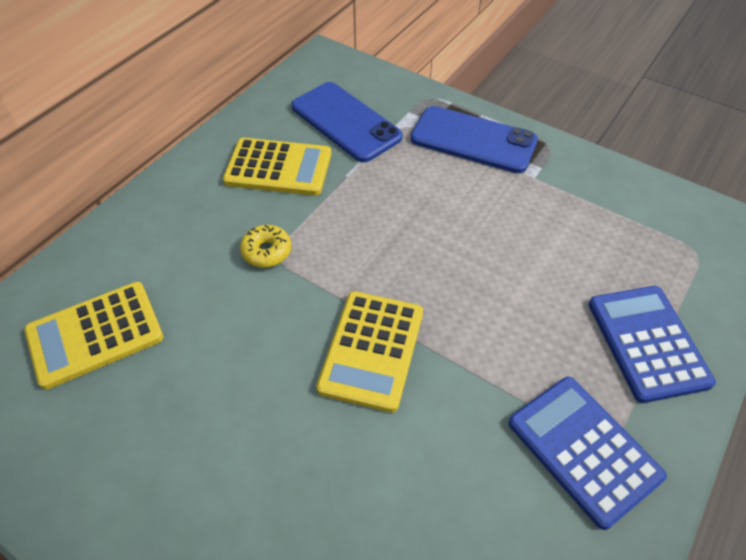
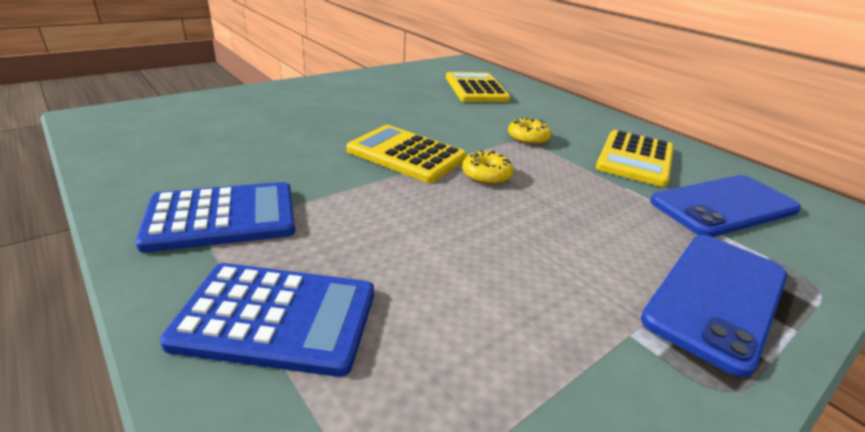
camera: 105 degrees right, 20 degrees down
none -> yellow donut [462,150,514,185]

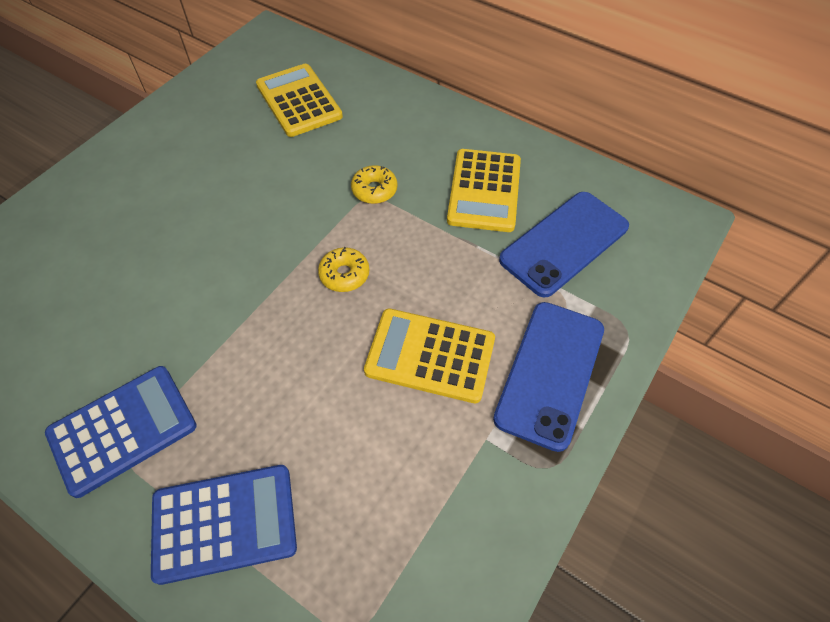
camera: 15 degrees left, 25 degrees up
yellow calculator [346,125,467,183] -> yellow calculator moved to [364,308,495,403]

